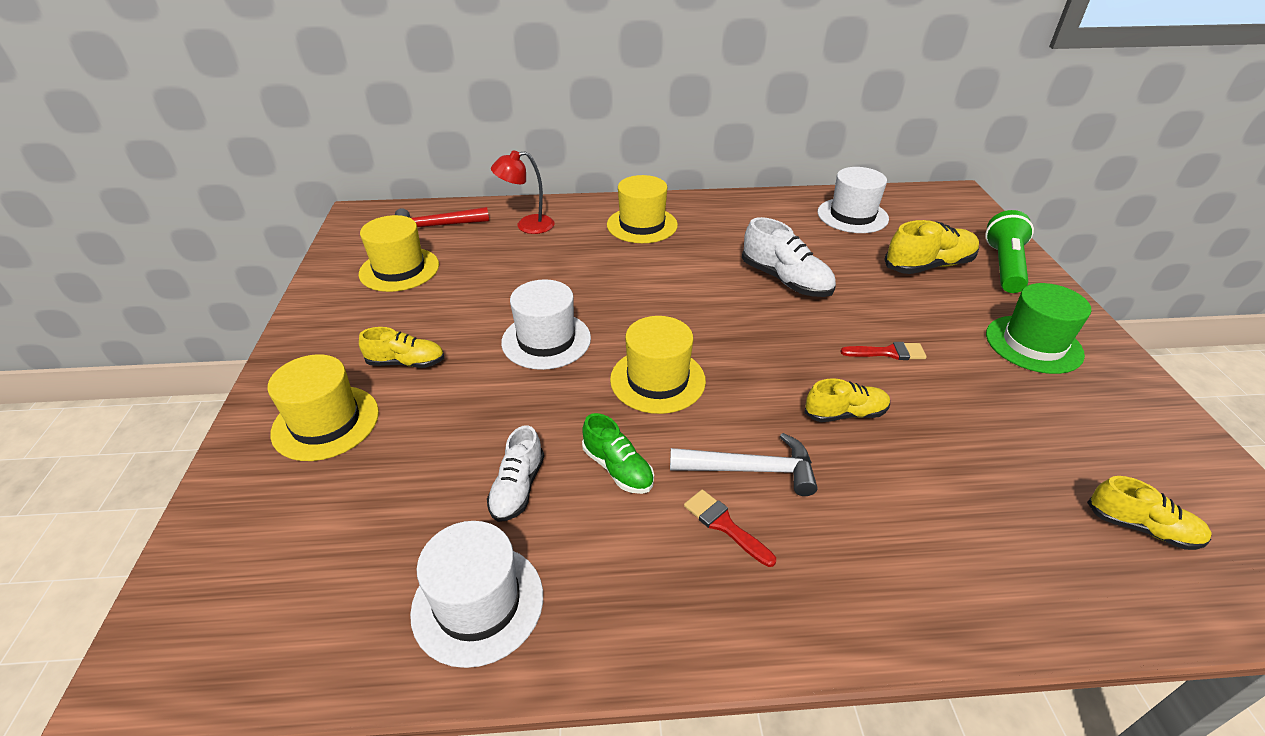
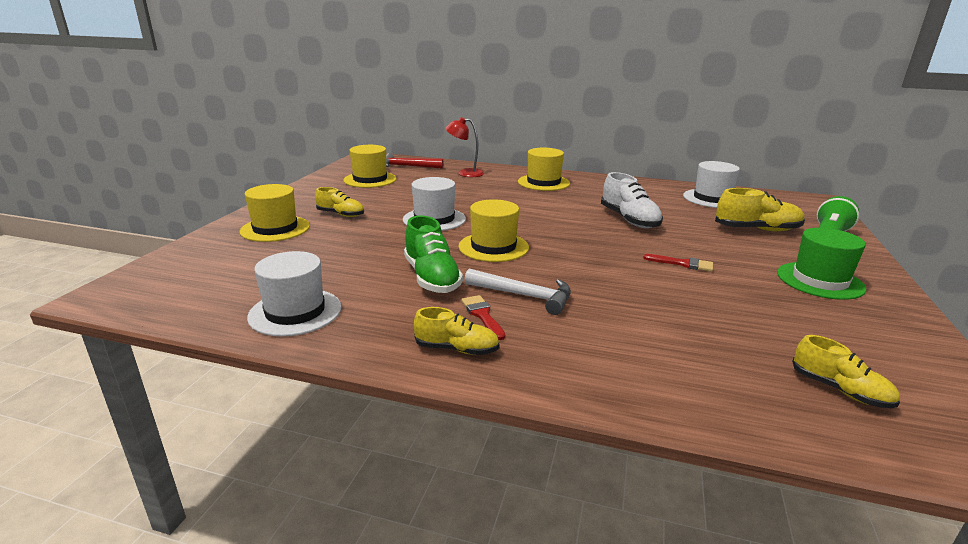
camera: 20 degrees right, 15 degrees down
white shoe [487,425,544,522] -> none
green shoe [582,413,654,494] -> green shoe [404,215,463,293], size x1.56
yellow shoe [804,378,890,422] -> yellow shoe moved to [414,307,500,355]

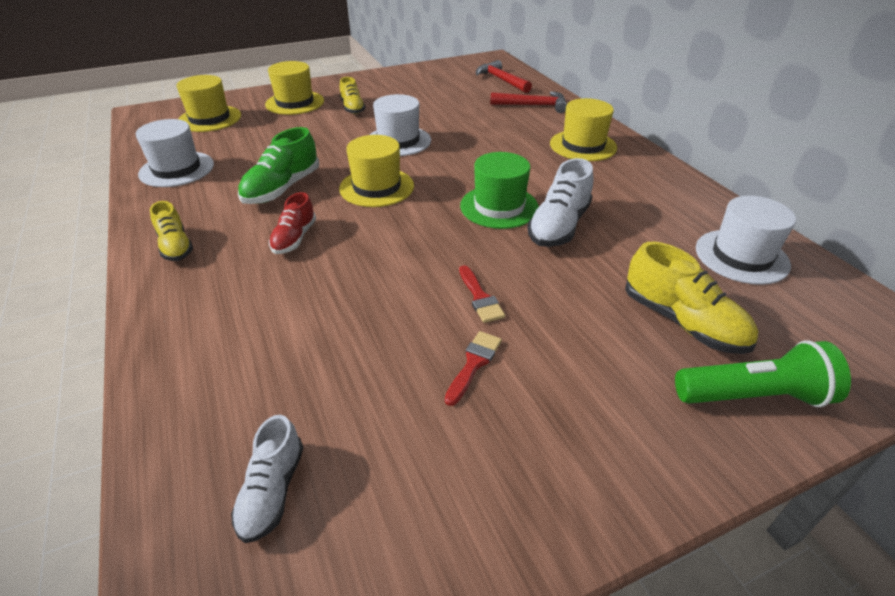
camera: 50 degrees right, 15 degrees up
yellow hat [343,145,397,188] -> yellow hat moved to [176,75,241,132]
red lamp [445,117,484,177] -> red hammer [490,91,567,113]
red brush [461,295,505,340] -> red brush moved to [445,331,502,406]
white hammer [465,269,571,315] -> red shoe [269,192,316,254]
green hat [777,228,866,300] -> green hat moved to [460,152,539,229]
yellow shoe [792,335,900,408] -> white shoe [231,415,303,543]

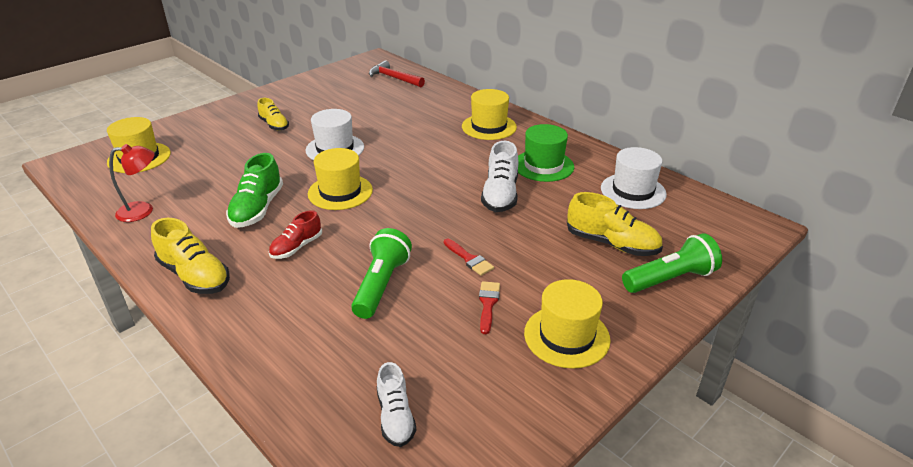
camera: 20 degrees left, 5 degrees down
white hat [136,119,214,187] -> red lamp [109,144,155,222]
yellow shoe [150,201,193,261] -> yellow shoe [151,218,230,294], size x1.56
yellow hat [265,61,324,115] -> yellow hat moved to [524,279,611,369]
red shoe [269,192,316,254] -> red shoe turned 45 degrees clockwise [269,210,322,259]
green hat [460,152,539,229] -> green hat moved to [518,124,574,182]
red hammer [490,91,567,113] -> none
none -> green flashlight [351,228,412,319]

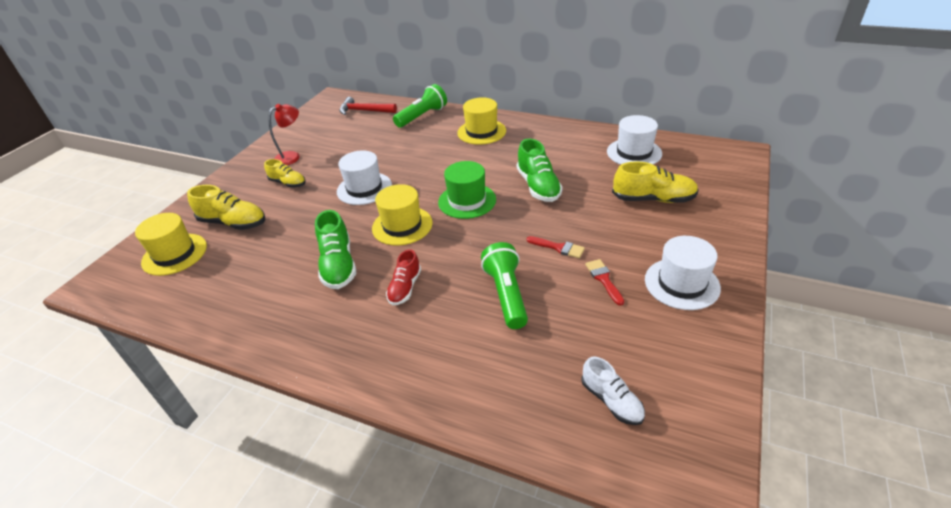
camera: 20 degrees left, 5 degrees up
red lamp [109,144,155,222] -> red lamp moved to [268,104,300,165]
yellow shoe [151,218,230,294] -> yellow shoe moved to [187,185,265,230]
white shoe [481,141,518,212] -> green shoe [517,139,563,202]
green hat [518,124,574,182] -> green hat moved to [438,161,496,219]
yellow hat [524,279,611,369] -> white hat [645,236,721,310]
green flashlight [622,233,722,293] -> green flashlight moved to [393,84,447,128]

